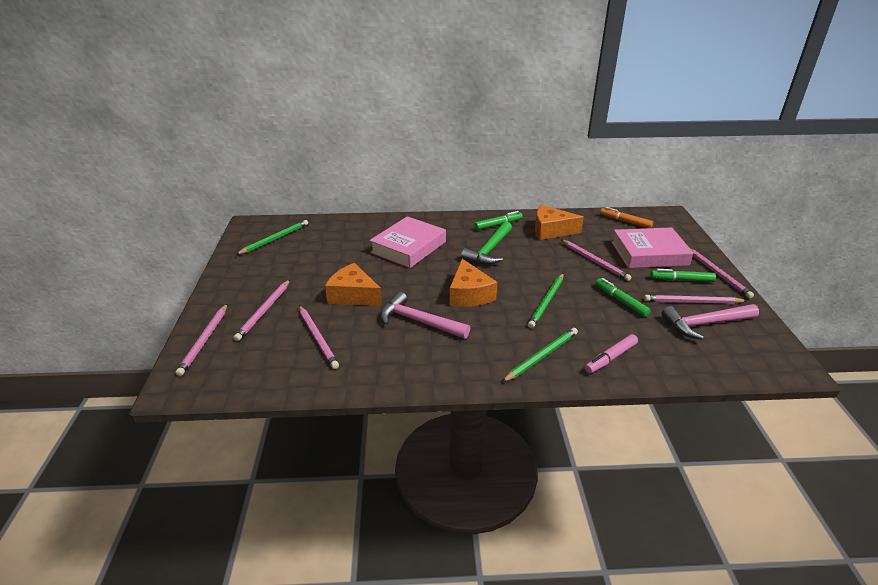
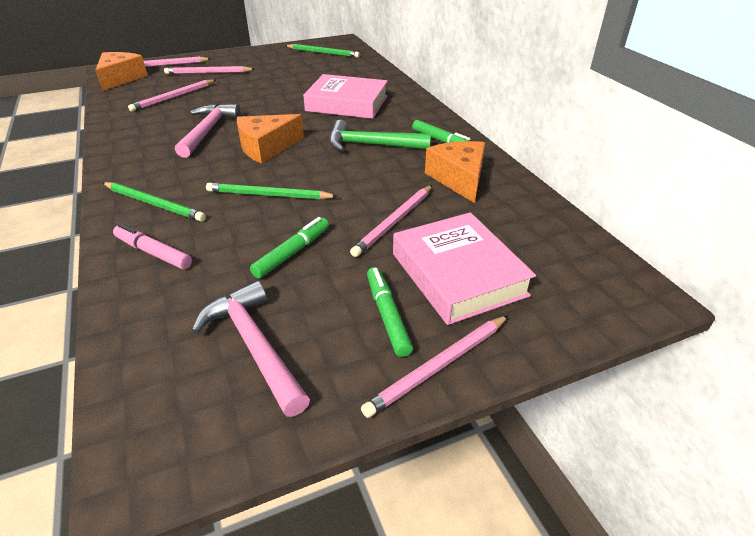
camera: 70 degrees right, 5 degrees up
orange cheese [325,263,382,306] -> orange cheese moved to [95,52,148,91]
orange marker [600,207,653,228] -> none
pink pencil [644,295,747,304] -> none

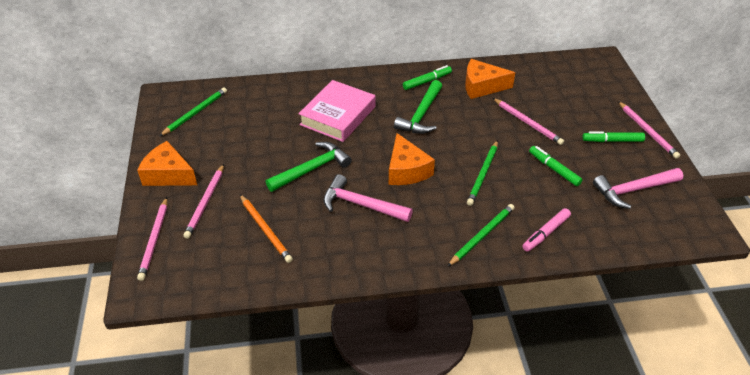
camera: 75 degrees left, 5 degrees up
orange cheese [95,52,148,91] -> orange cheese moved to [137,141,197,186]
pink pencil [128,79,216,111] -> orange pencil [240,195,293,263]
pink book [393,212,536,325] -> none
none -> green hammer [266,142,352,192]

